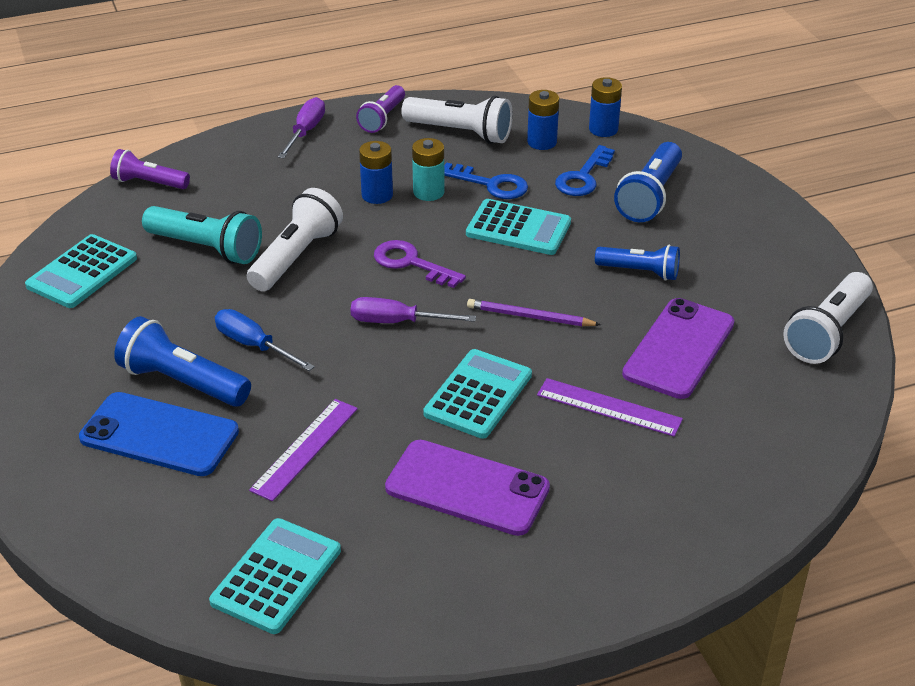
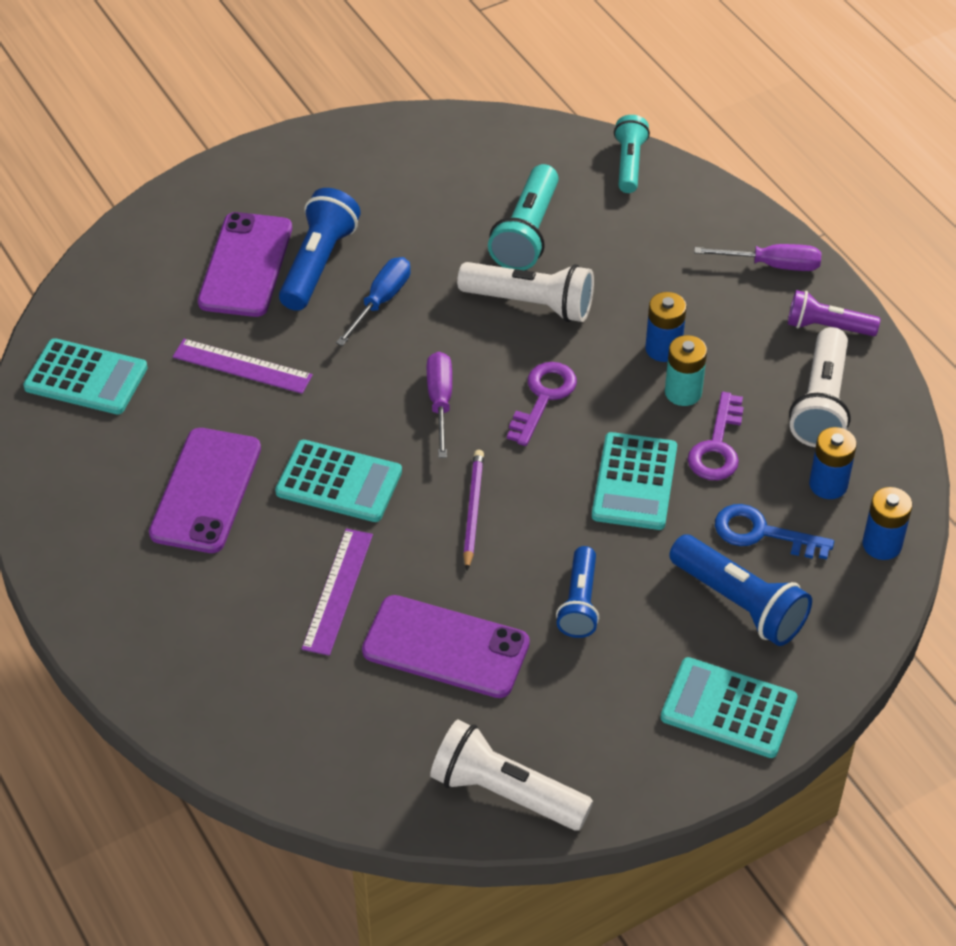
camera: 80 degrees right, 10 degrees up
turquoise calculator [25,234,137,308] -> turquoise calculator moved to [661,657,797,758]
blue phone [79,392,239,476] -> purple phone [198,212,292,317]
purple flashlight [110,149,190,189] -> turquoise flashlight [614,115,650,193]
blue key [444,163,528,199] -> purple key [688,392,744,480]
blue flashlight [614,142,682,222] -> blue flashlight turned 150 degrees counterclockwise [669,534,812,646]

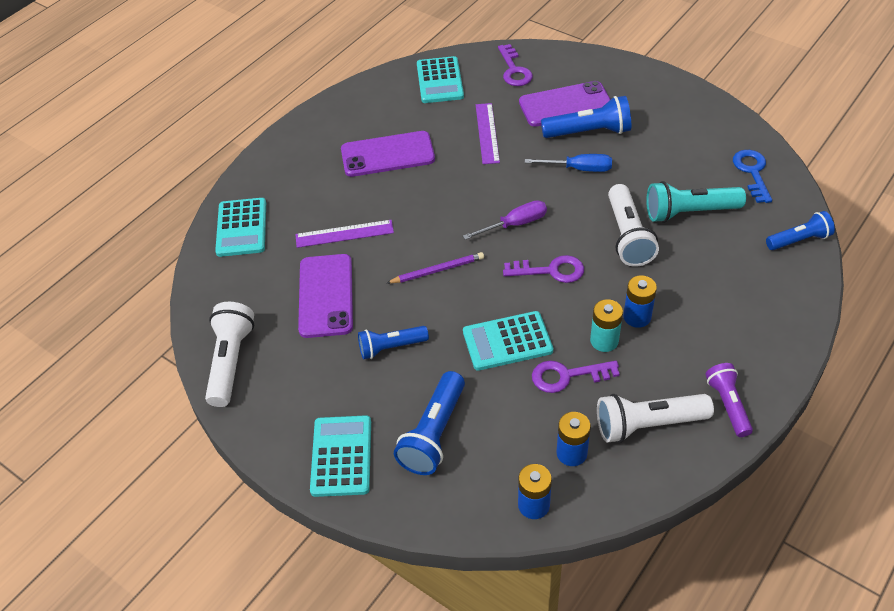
camera: 70 degrees right, 0 degrees up
turquoise calculator [275,440,402,522] -> turquoise calculator moved to [215,198,266,257]
turquoise flashlight [614,115,650,193] -> blue flashlight [766,211,835,250]
purple screwdriver [694,244,821,271] -> none
blue key [715,504,834,559] -> blue key moved to [733,150,772,203]
none -> purple key [498,44,533,86]

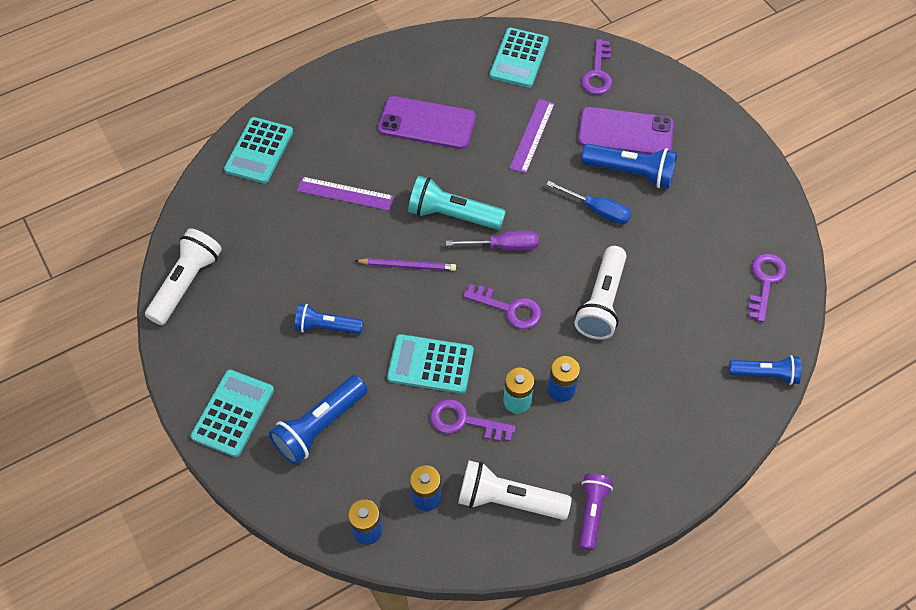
camera: 20 degrees right, 10 degrees up
purple phone [298,254,353,338] -> none
turquoise flashlight [646,181,746,223] -> turquoise flashlight moved to [408,176,506,230]
blue key [733,150,772,203] -> purple key [748,253,787,322]

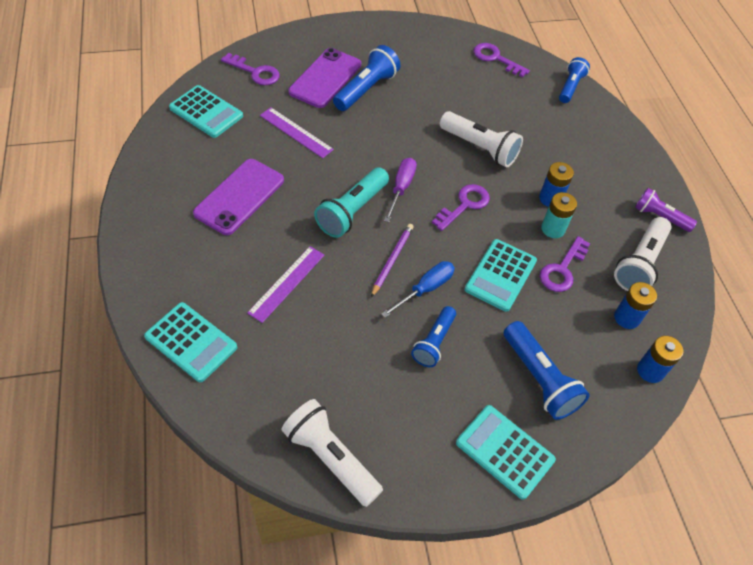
camera: 75 degrees left, 5 degrees down
blue screwdriver [546,181,631,224] -> blue screwdriver moved to [381,261,455,318]

